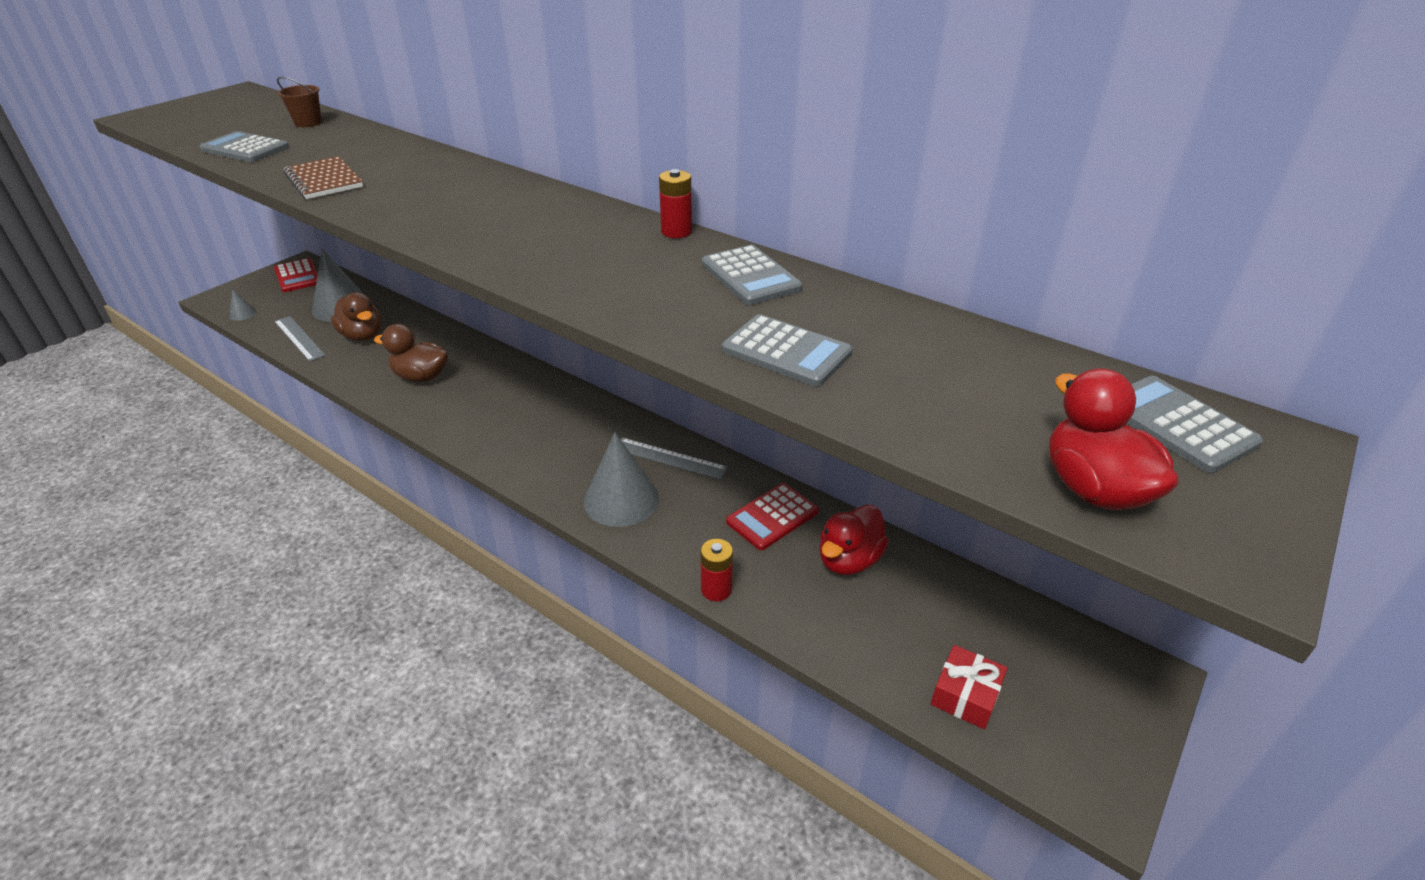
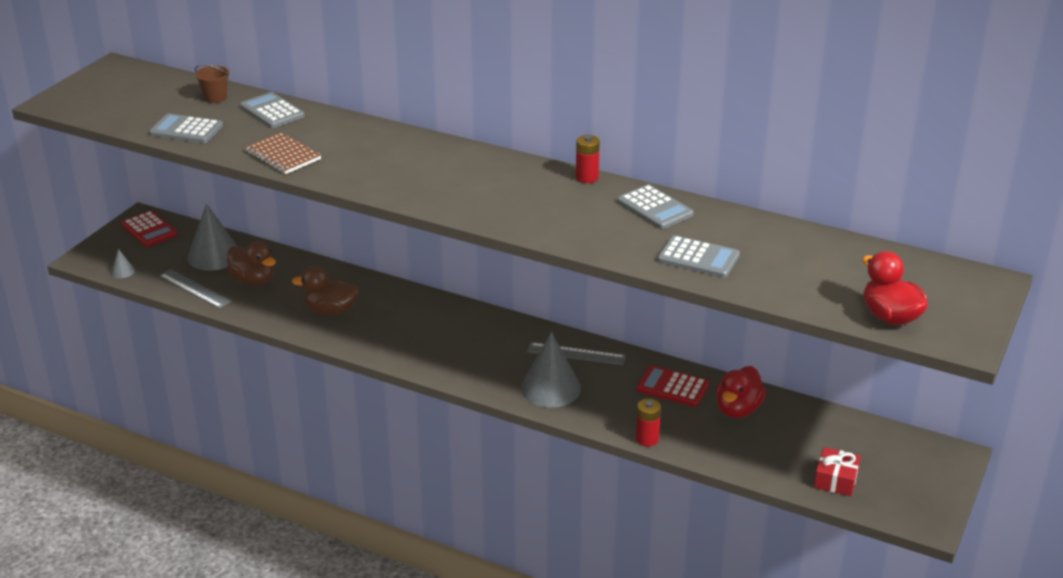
camera: 10 degrees left, 5 degrees down
red calculator [726,483,819,550] -> red calculator turned 75 degrees clockwise [636,365,709,407]
grey calculator [1127,376,1263,473] -> grey calculator moved to [240,92,305,128]

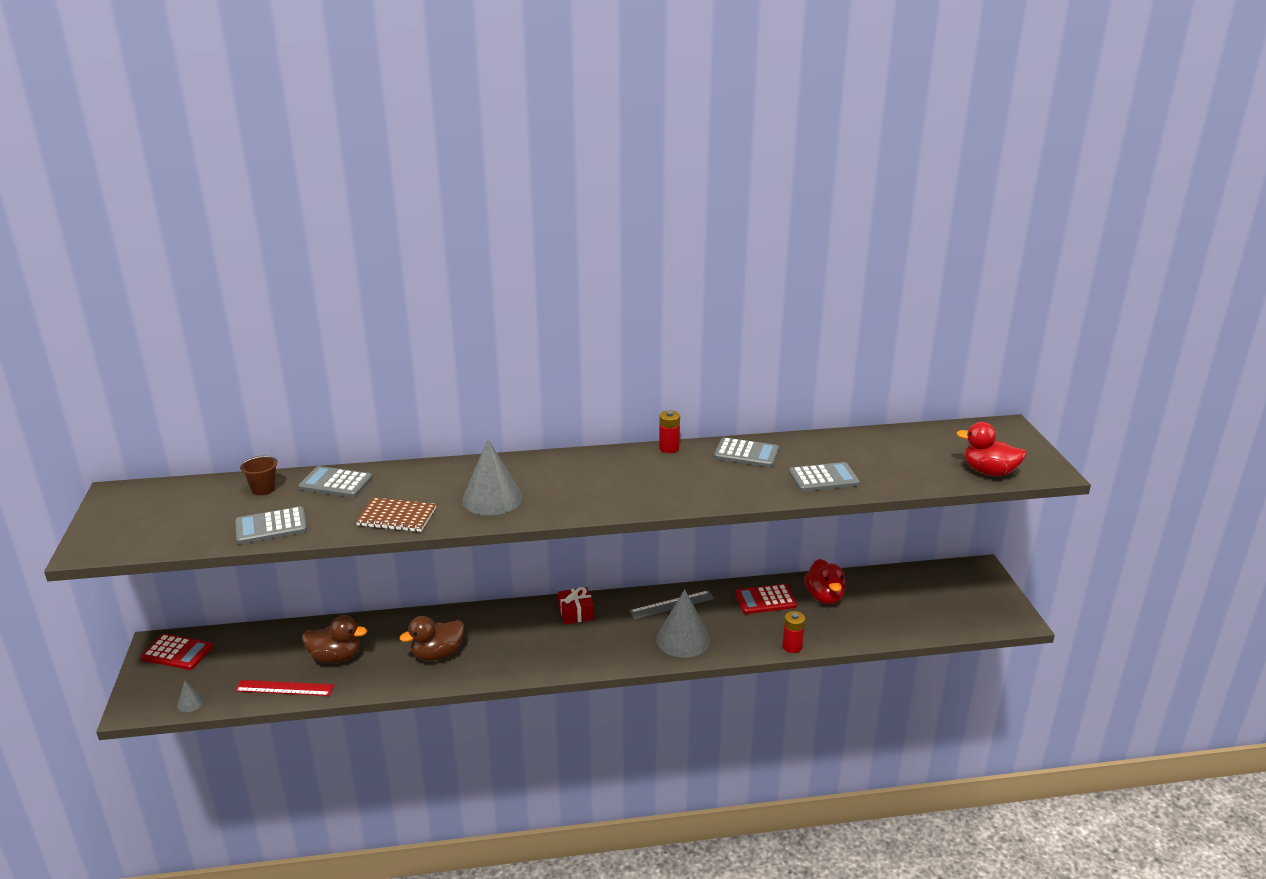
camera: 35 degrees left, 5 degrees down
grey ruler [159,269,231,308] -> red ruler [235,680,334,696]
grey cone [187,203,237,271] -> grey cone moved to [462,439,522,515]
red gift [814,447,861,496] -> red gift moved to [558,587,594,624]

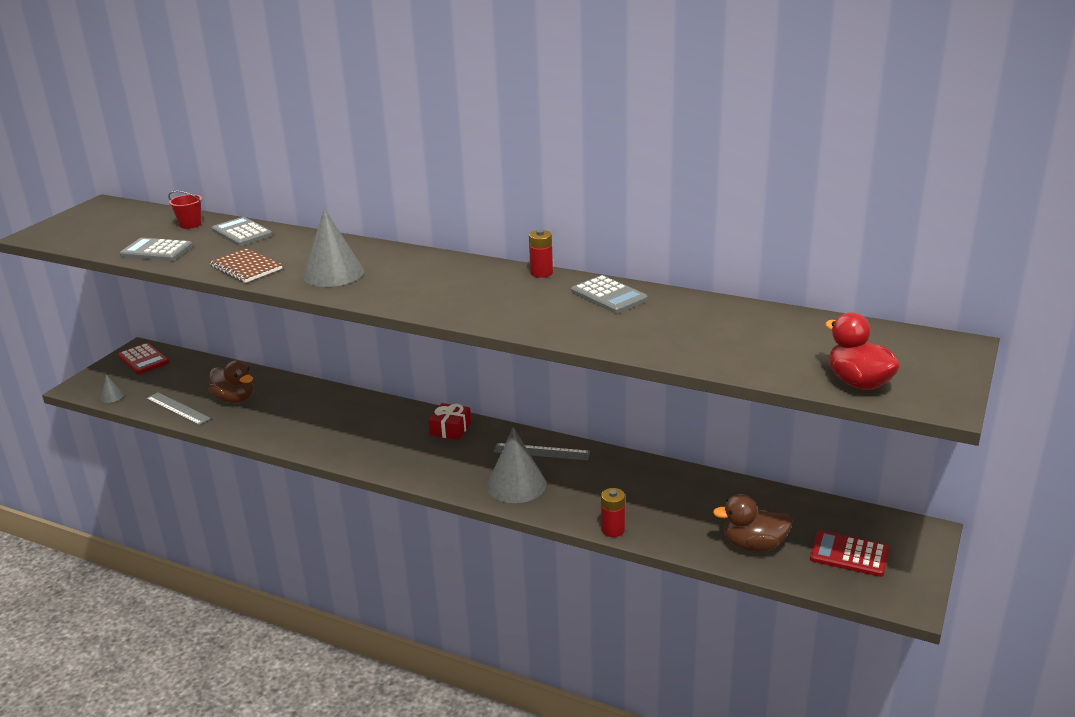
camera: 35 degrees right, 0 degrees up
red ruler [235,680,334,696] -> grey ruler [146,392,211,425]
brown bucket [240,456,278,495] -> red bucket [168,191,202,229]
brown duck [400,616,464,661] -> brown duck moved to [713,494,793,552]
red calculator [735,584,797,614] -> red calculator moved to [810,530,889,577]
grey calculator [789,462,860,492] -> none
red duck [805,559,846,604] -> none

